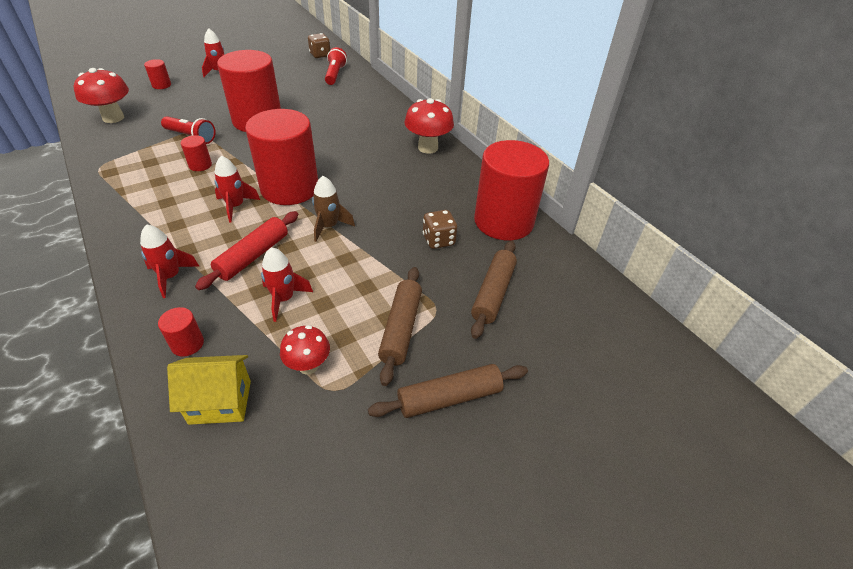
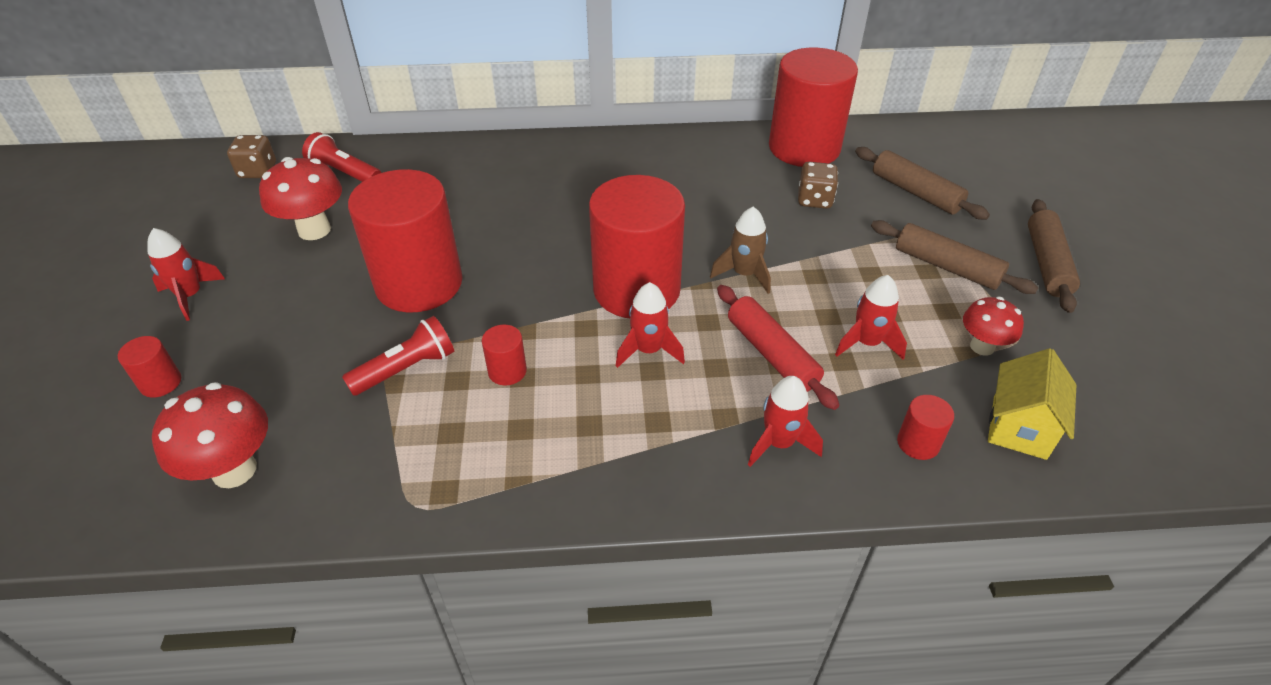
camera: 60 degrees left, 0 degrees up
red mushroom [405,98,454,154] -> red mushroom moved to [259,157,342,240]

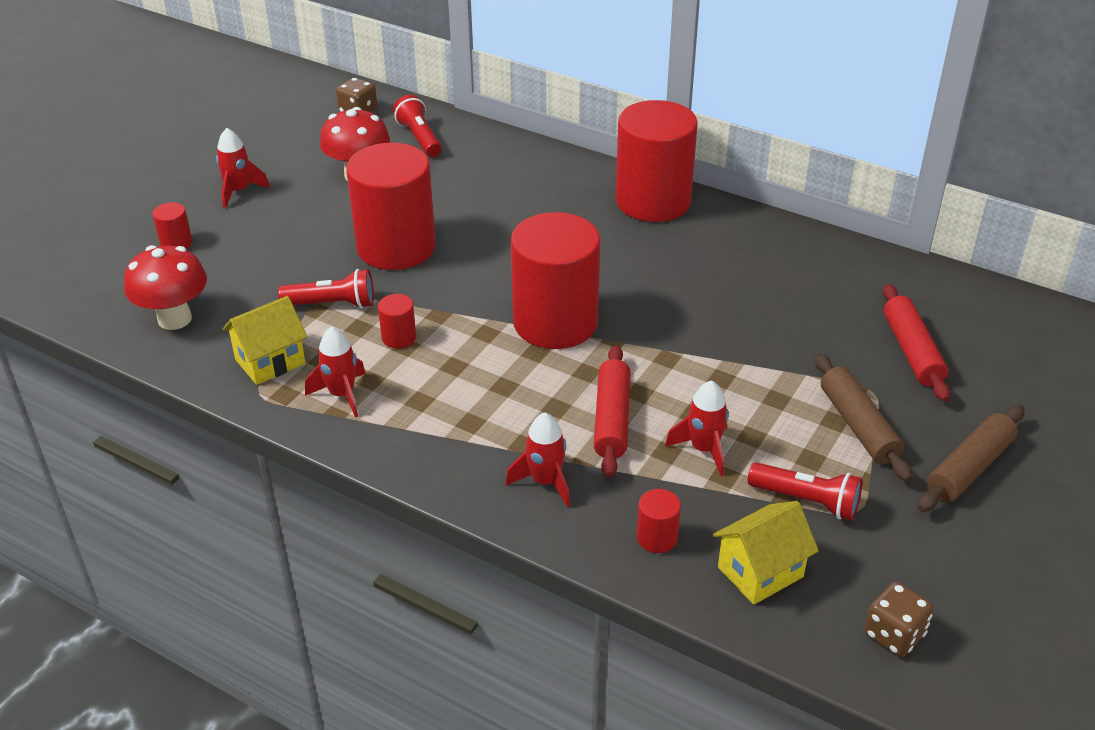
camera: 35 degrees right, 5 degrees down
red rocket [616,282,685,368] -> red rocket moved to [305,327,366,418]
brown rocket [710,207,771,294] -> none
red cylinder [769,48,858,167] -> red cylinder moved to [615,100,698,222]
brown dice [798,162,838,209] -> brown dice moved to [864,582,934,657]
brown rolling pin [855,147,990,220] -> red rolling pin [883,284,950,402]
red mushroom [963,297,1024,356] -> red flashlight [748,462,863,520]
none -> yellow house [223,296,307,385]

